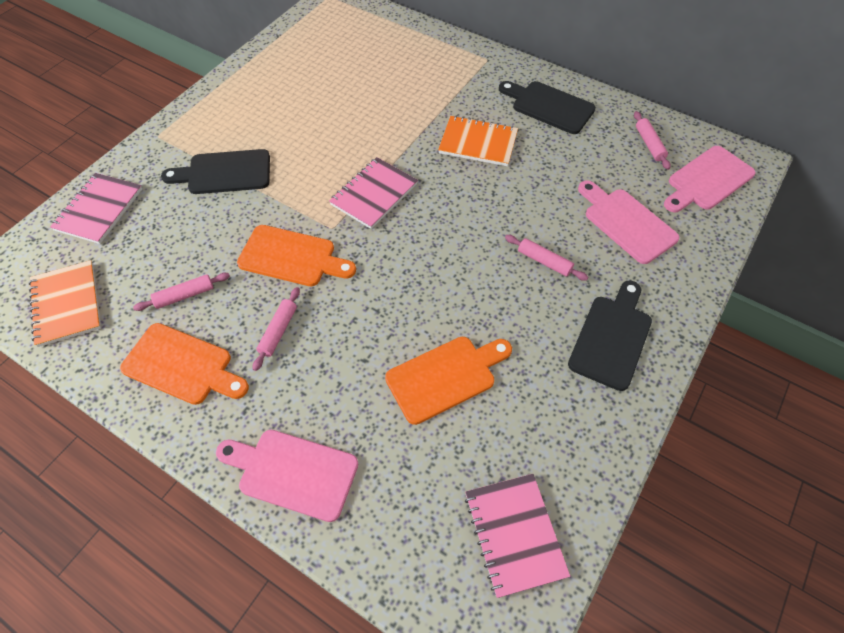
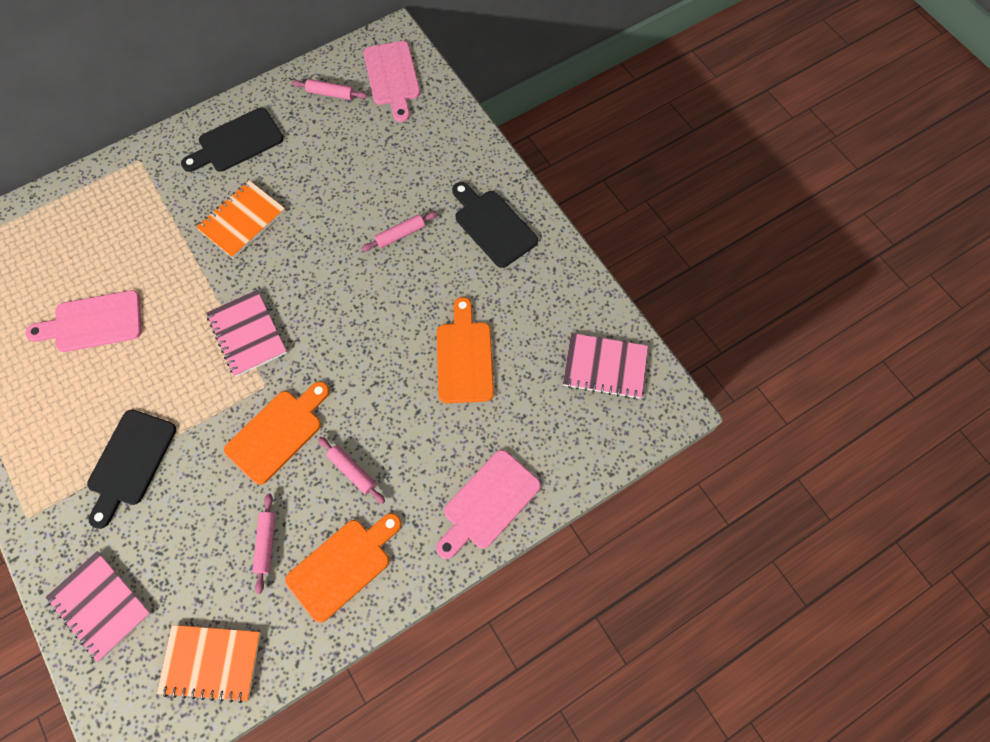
camera: 65 degrees left, 10 degrees up
pink cutting board [578,180,679,264] -> pink cutting board moved to [25,290,142,352]

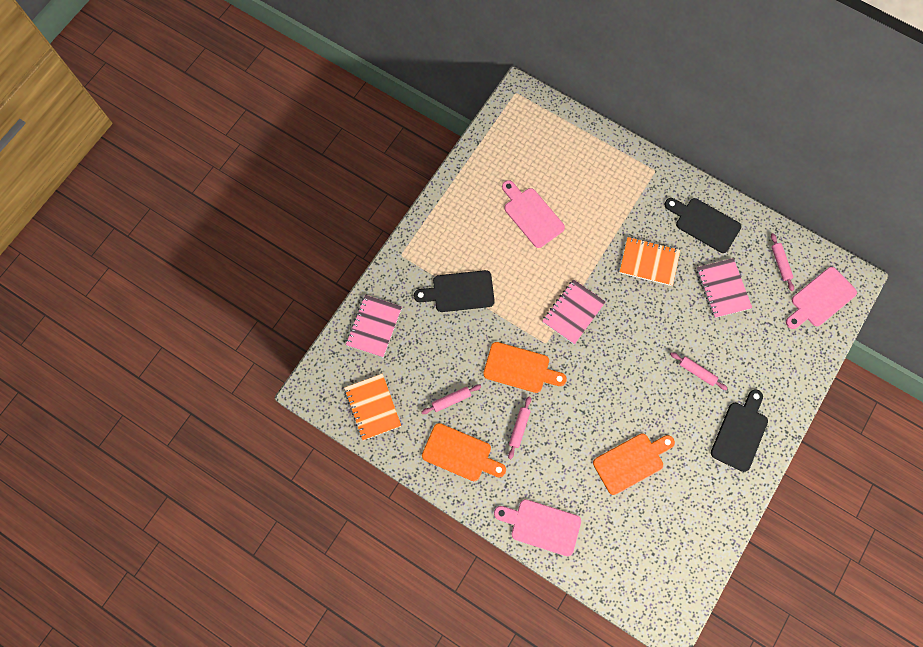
camera: 65 degrees right, 5 degrees up
pink notebook [563,333,648,399] -> pink notebook moved to [697,258,752,318]

